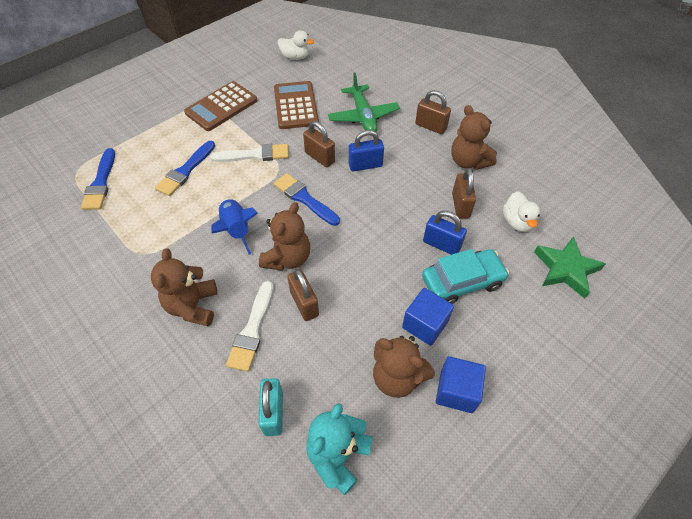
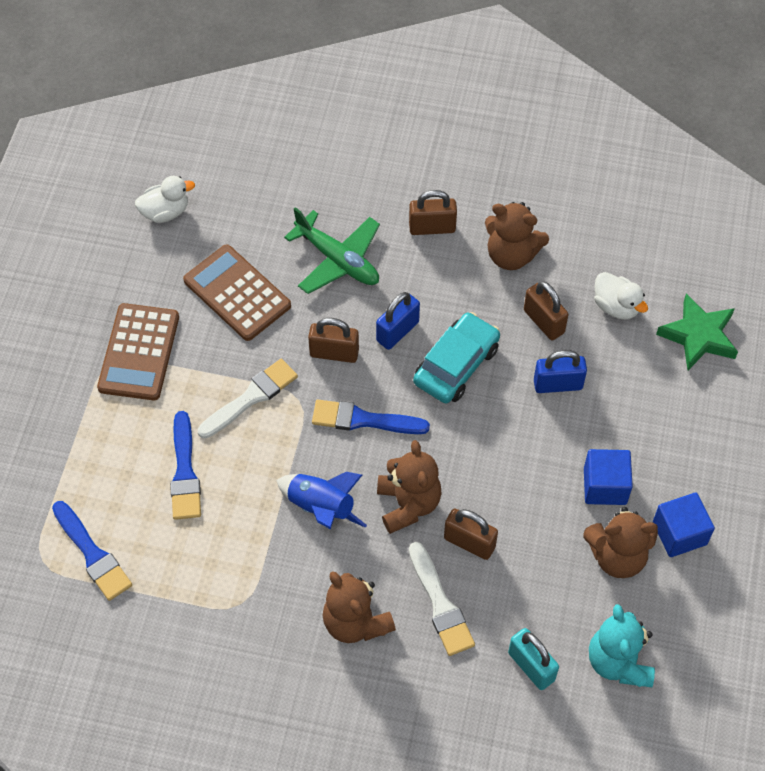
camera: 35 degrees left, 5 degrees up
turquoise car [422,249,509,304] -> turquoise car moved to [413,312,500,403]

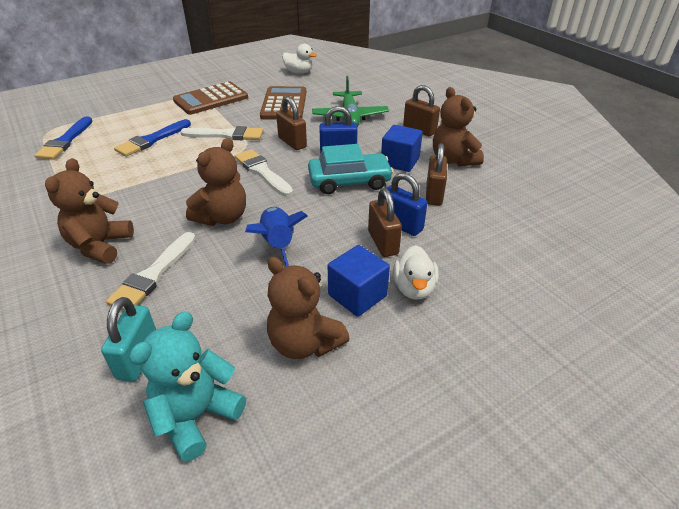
camera: 45 degrees right, 20 degrees down
blue rocket [276,472,367,529] -> blue rocket moved to [245,207,308,267]
blue brush [312,400,430,434] -> white brush [235,149,293,197]
brown padlock [444,509,498,560] -> brown padlock moved to [368,188,402,257]
white duck [594,272,648,320] -> white duck moved to [393,245,439,300]
blue cube [653,492,715,557] -> blue cube moved to [381,125,423,172]
green star [656,294,738,370] -> none

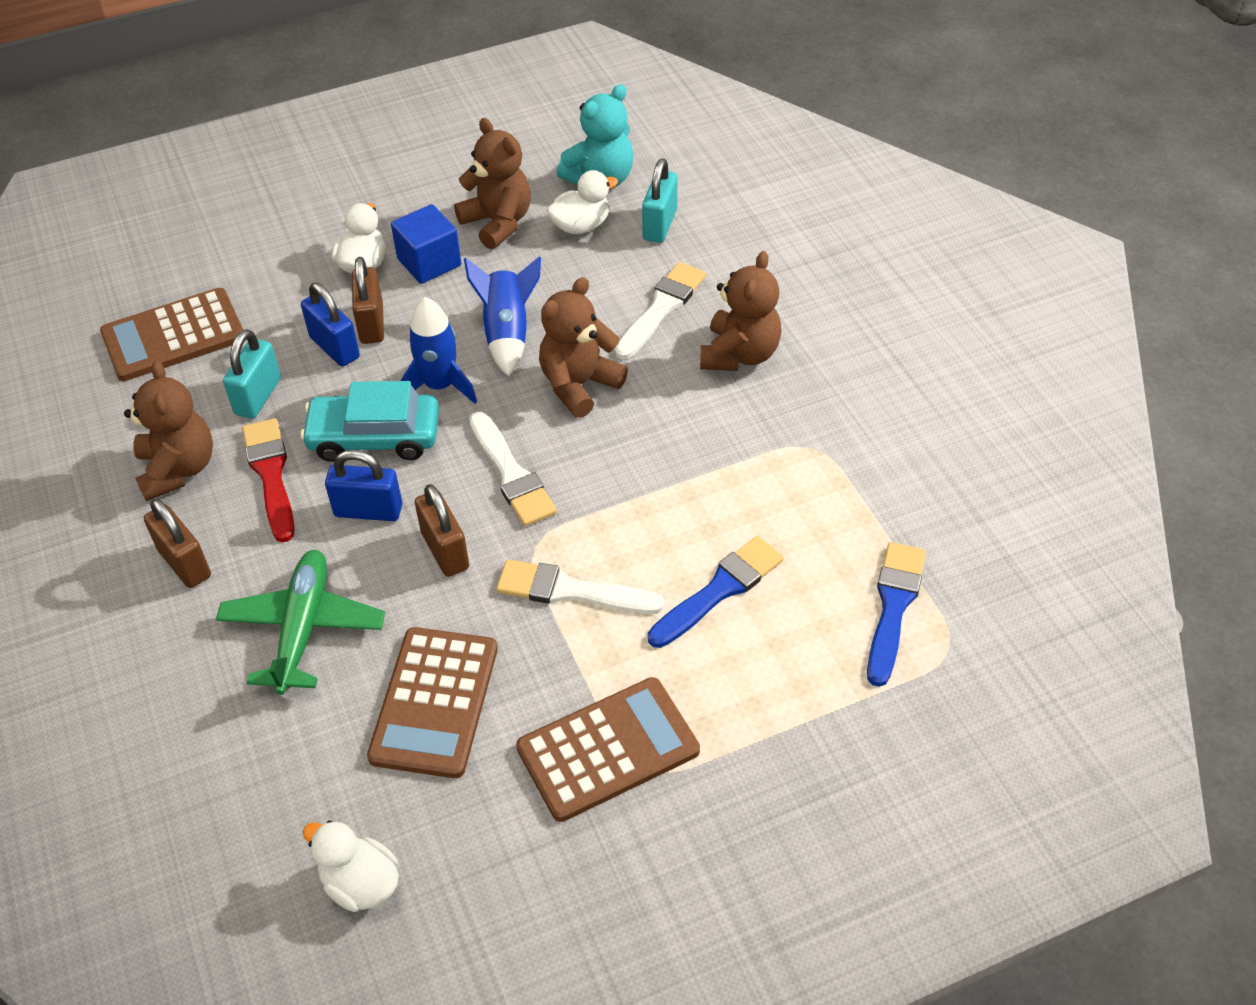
camera: 170 degrees left, 10 degrees up
blue cube [381,125,423,172] -> red brush [242,418,295,543]
brown padlock [426,143,447,206] -> turquoise padlock [223,329,281,419]
none -> brown calculator [100,288,243,381]
none -> blue rocket [400,297,477,404]
none -> white duck [547,170,618,234]

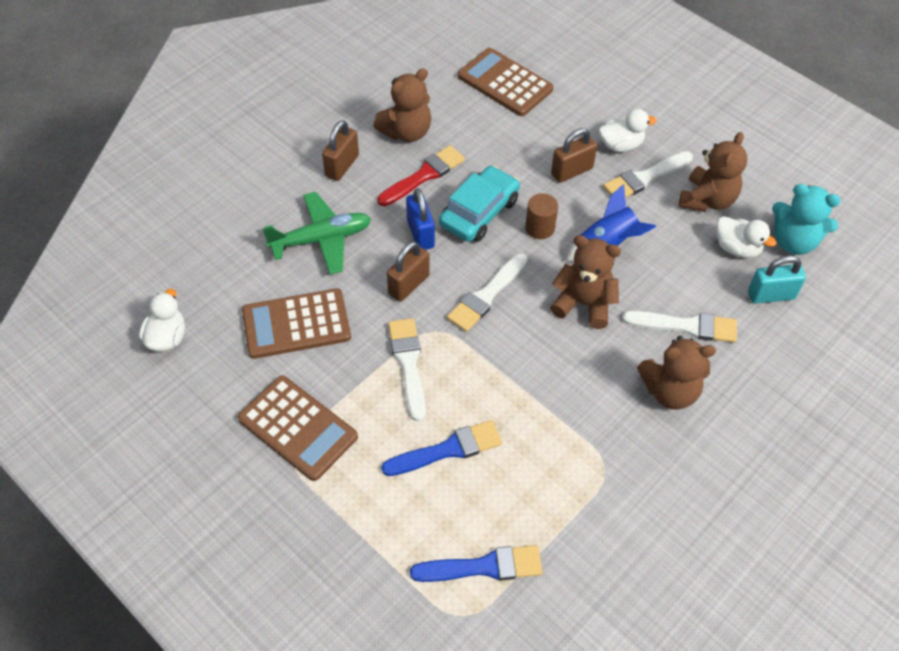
camera: 65 degrees right, 5 degrees up
turquoise padlock [223,329,281,419] -> none
turquoise car [300,381,439,462] -> turquoise car turned 60 degrees clockwise [439,166,520,242]
blue padlock [301,283,360,367] -> none
blue cube [391,204,461,284] -> white brush [603,151,693,198]
blue rocket [400,297,477,404] -> brown cylinder [525,193,558,239]
blue brush [648,536,784,648] -> blue brush turned 45 degrees counterclockwise [381,420,502,476]

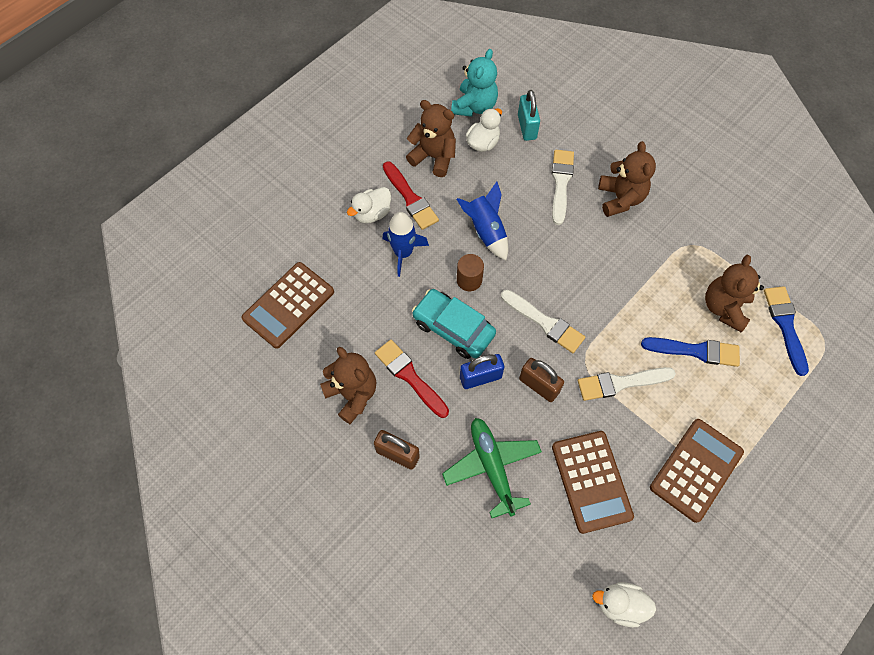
camera: 90 degrees left, 10 degrees up
blue brush [381,420,502,476] -> blue brush turned 120 degrees clockwise [641,337,740,367]
brown teddy bear [550,235,621,329] -> brown teddy bear moved to [705,255,764,332]
brown padlock [551,128,597,183] -> blue rocket [383,212,429,277]
white duck [599,109,657,152] -> white duck turned 120 degrees counterclockwise [347,187,391,223]
white brush [603,151,693,198] -> red brush [383,161,439,230]

